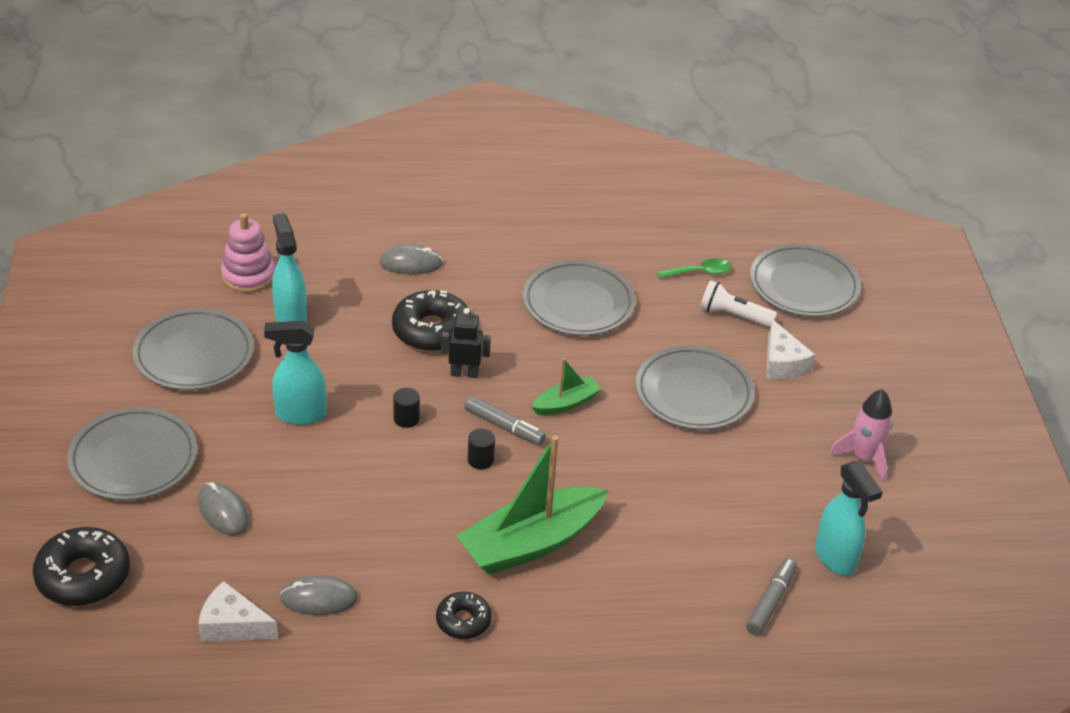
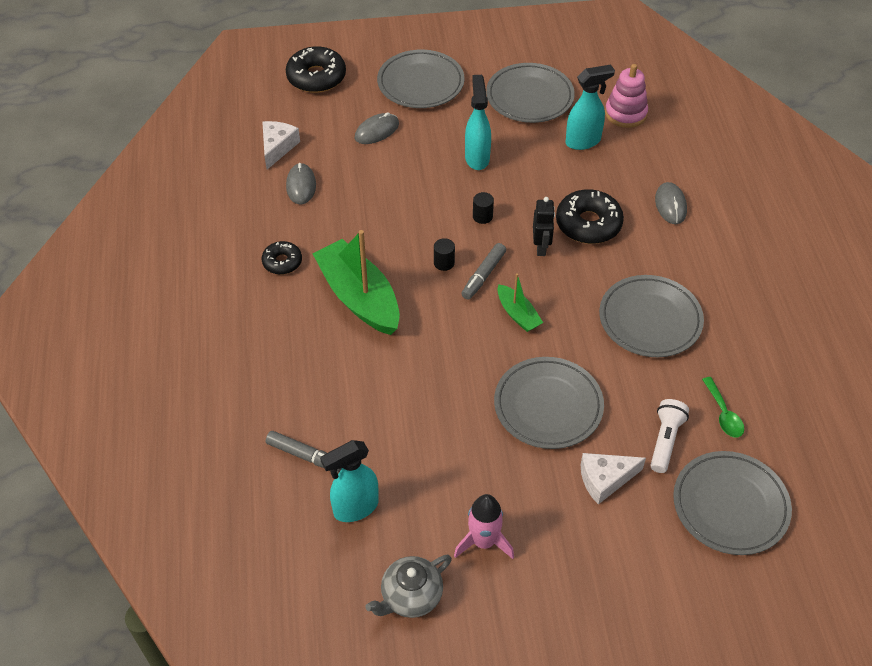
camera: 90 degrees right, 10 degrees up
none -> grey teapot [365,555,452,618]

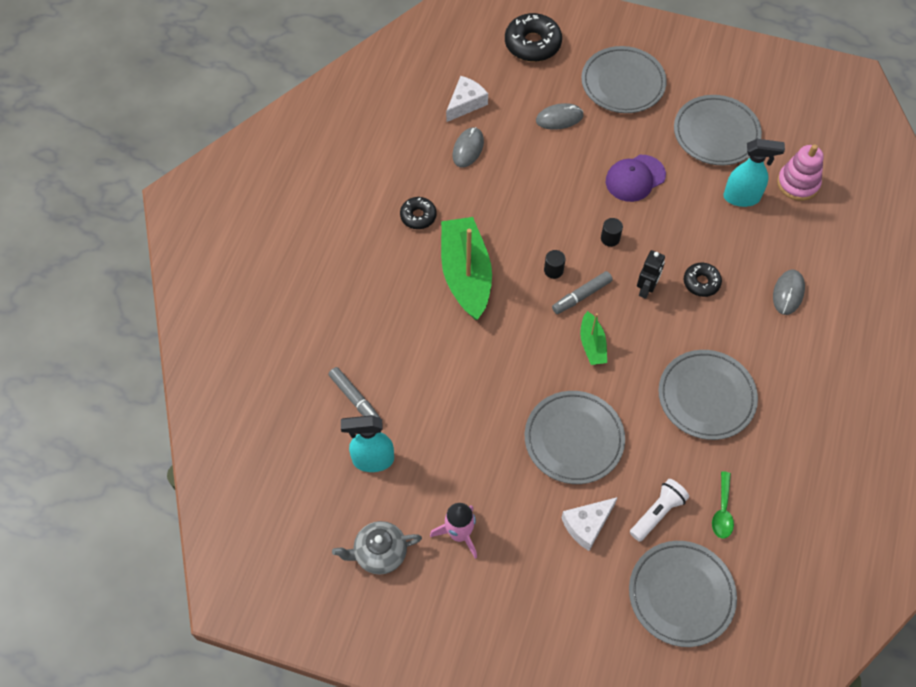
camera: 25 degrees right, 10 degrees up
turquoise spray bottle [465,75,491,170] -> purple cap [606,155,666,202]
black donut [556,189,624,244] -> black donut [684,263,722,297], size x0.59
white cheese [581,453,646,505] -> white cheese turned 45 degrees counterclockwise [561,497,618,551]

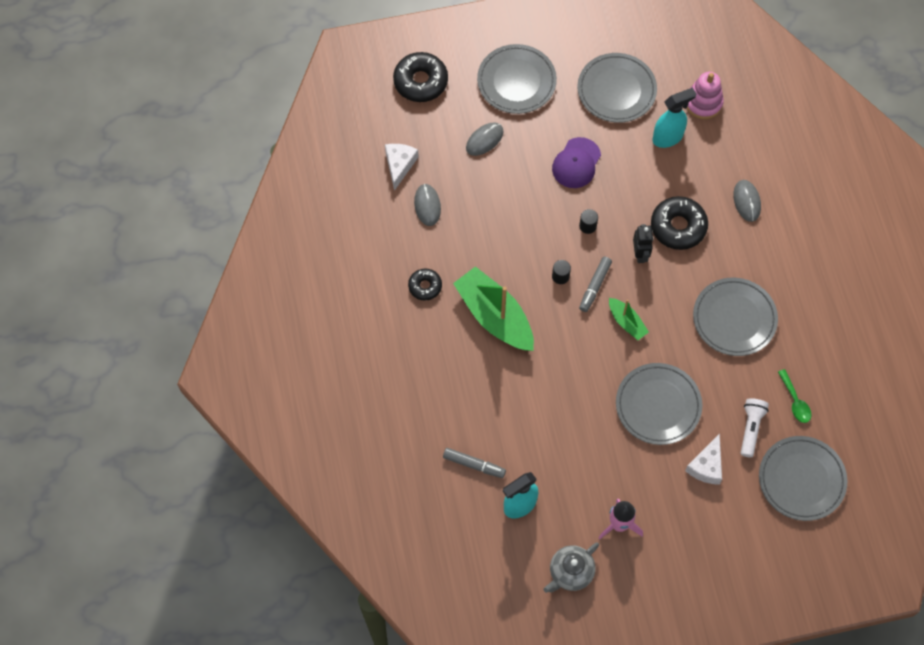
camera: 30 degrees left, 5 degrees up
black donut [684,263,722,297] -> black donut [651,196,708,250], size x1.71

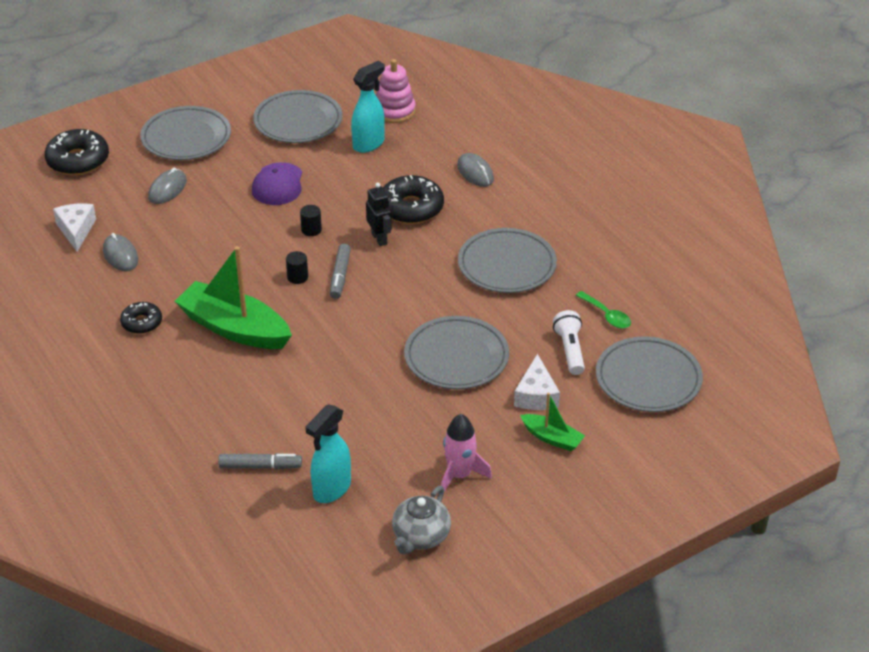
camera: 20 degrees left, 25 degrees down
green boat [609,298,649,340] -> green boat moved to [520,393,585,451]

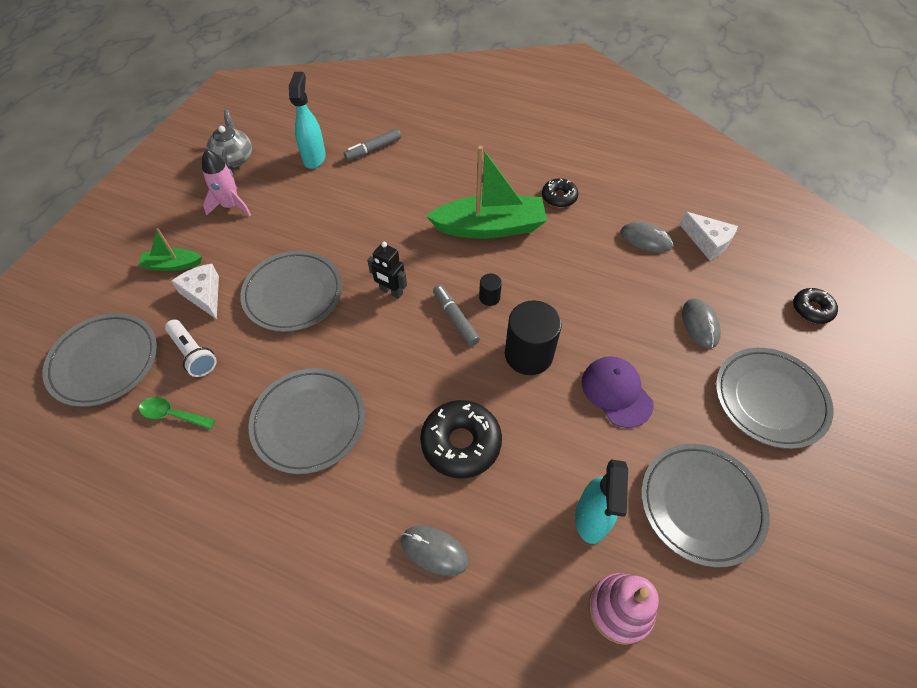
camera: 145 degrees right, 15 degrees up
black donut [44,129,109,175] -> black donut [793,288,838,324], size x0.59
black cylinder [300,205,322,236] -> black cylinder [505,300,562,375], size x2.17
black robot [366,182,392,246] -> black robot moved to [367,242,407,299]

